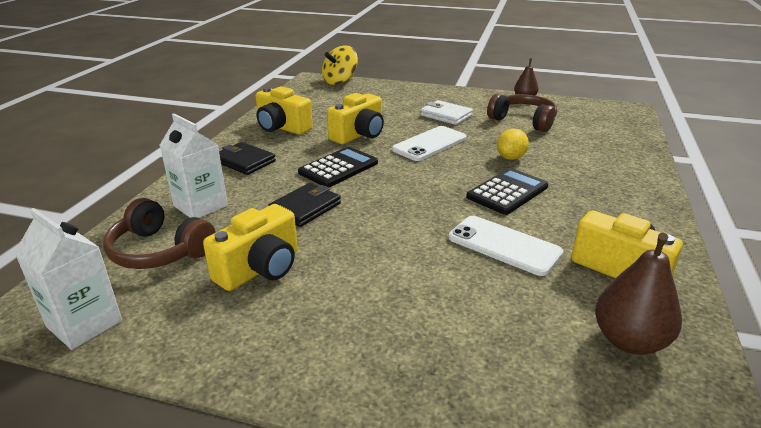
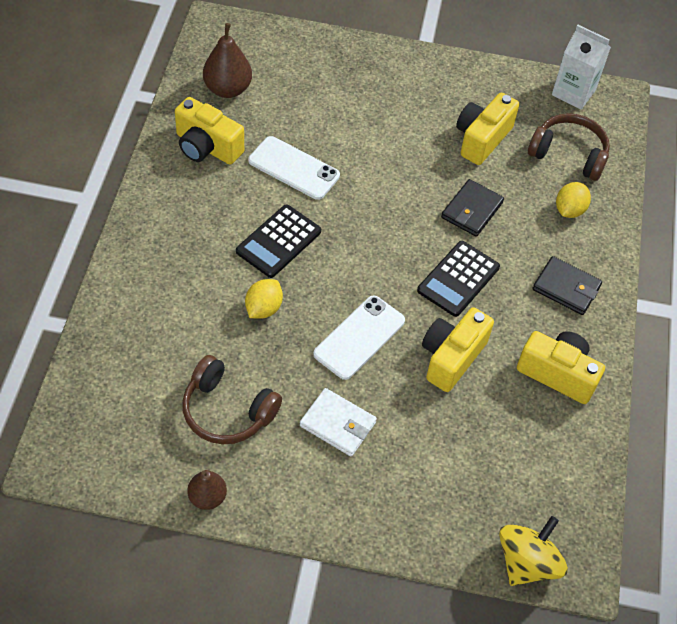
camera: 170 degrees right, 25 degrees up
white carton [160,113,228,218] -> yellow lemon [556,182,591,218]

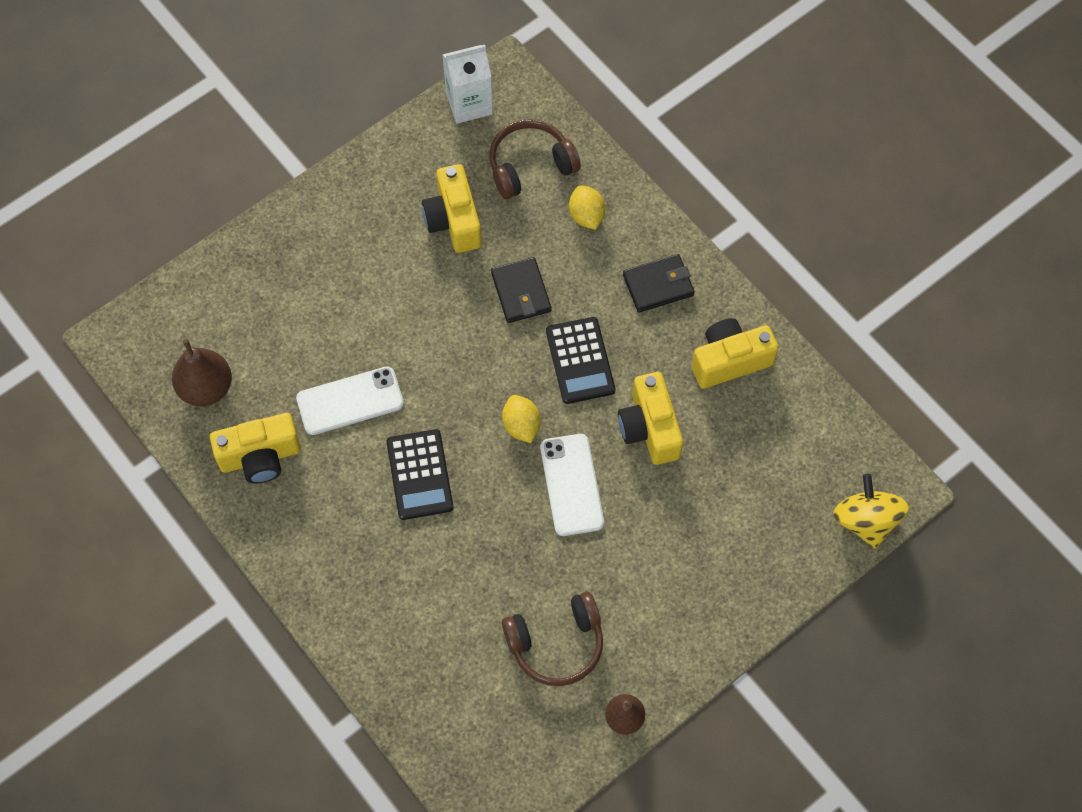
camera: 45 degrees left, 10 degrees up
yellow lemon [245,279,283,319] -> yellow lemon moved to [502,395,541,443]
white wallet [300,388,377,457] -> none

